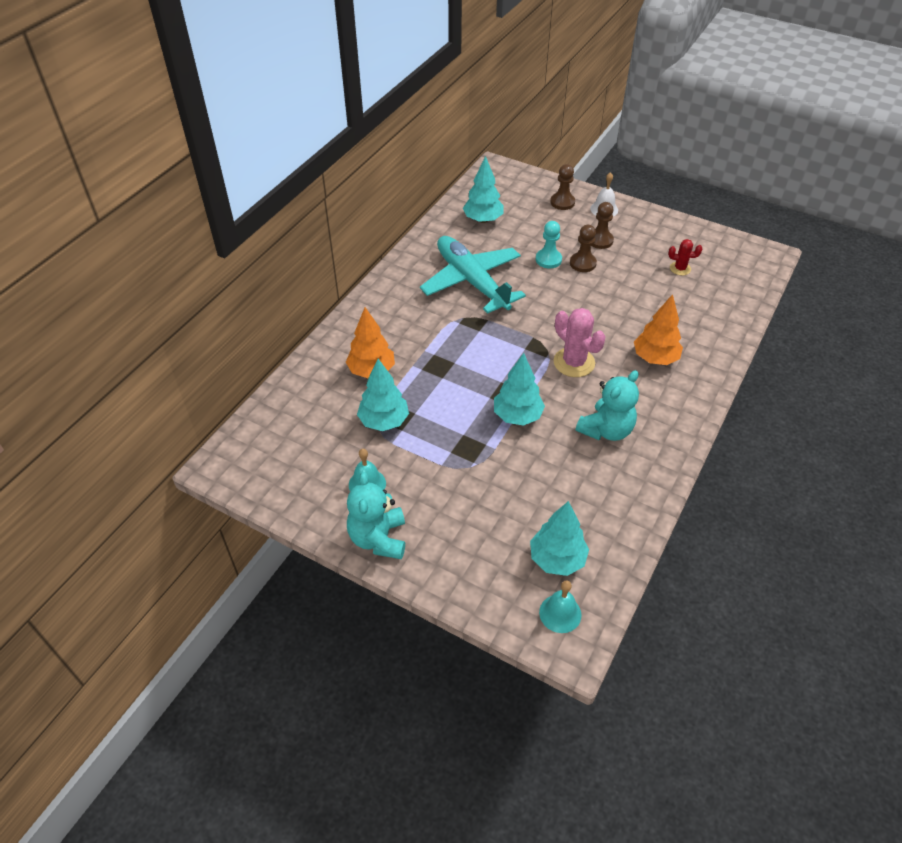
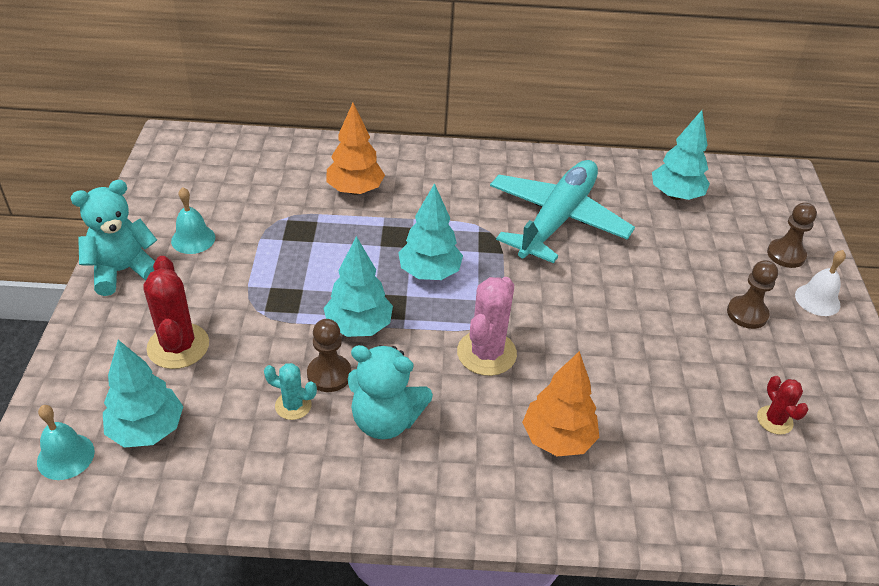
camera: 60 degrees right, 5 degrees down
turquoise tree [357,359,409,431] -> turquoise tree moved to [398,183,463,280]
turquoise pawn [536,221,562,268] -> none
brown pawn [570,225,597,272] -> brown pawn moved to [307,319,351,392]
none -> red cactus [143,256,209,369]
none -> turquoise cactus [264,363,317,420]

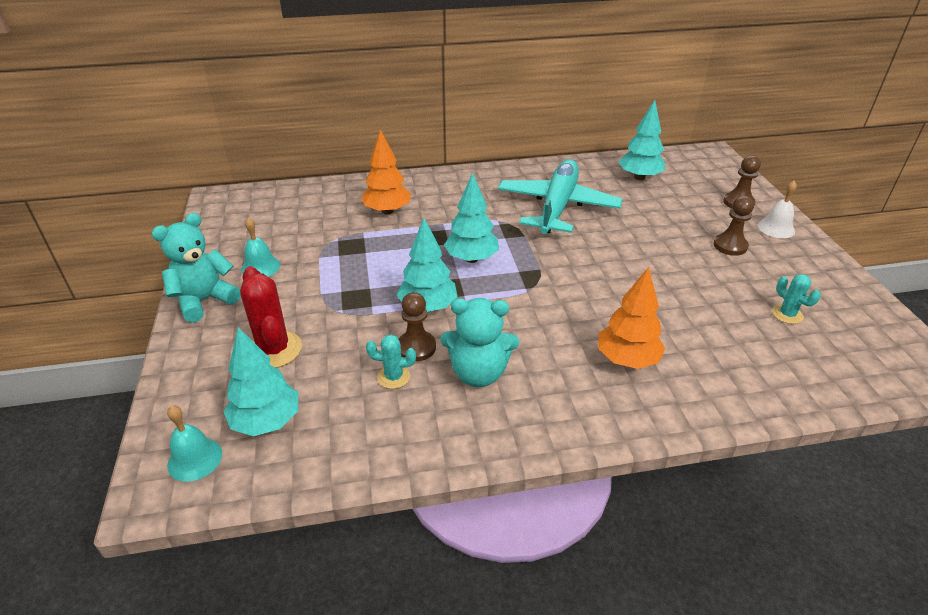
camera: 10 degrees left, 5 degrees down
pink cactus [457,277,517,376] -> none
red cactus [757,376,809,435] -> turquoise cactus [772,274,821,324]

